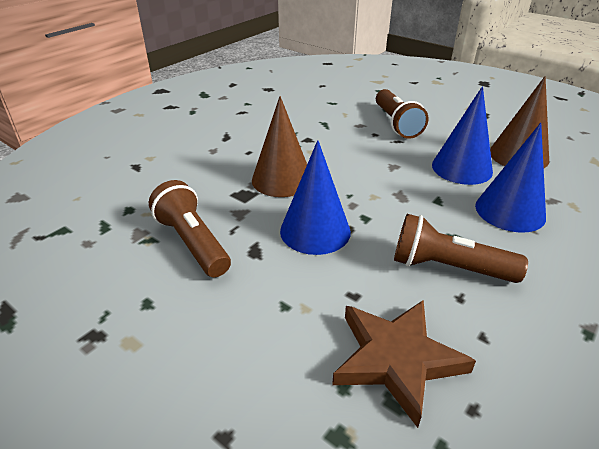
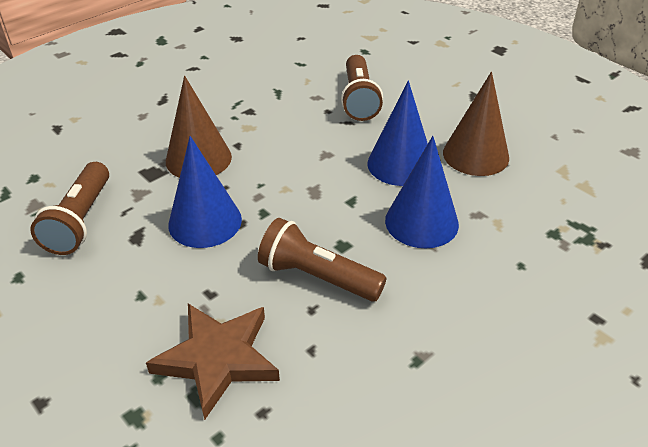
camera: 10 degrees right, 5 degrees up
brown flashlight [149,180,231,277] -> brown flashlight turned 150 degrees counterclockwise [30,162,109,255]

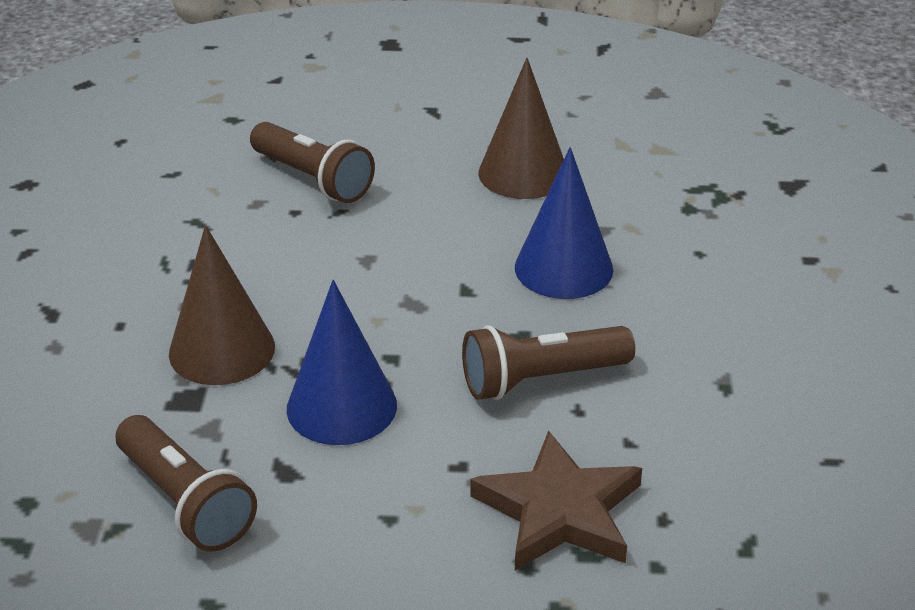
camera: 45 degrees left, 5 degrees down
blue cone [367,81,428,186] -> none

